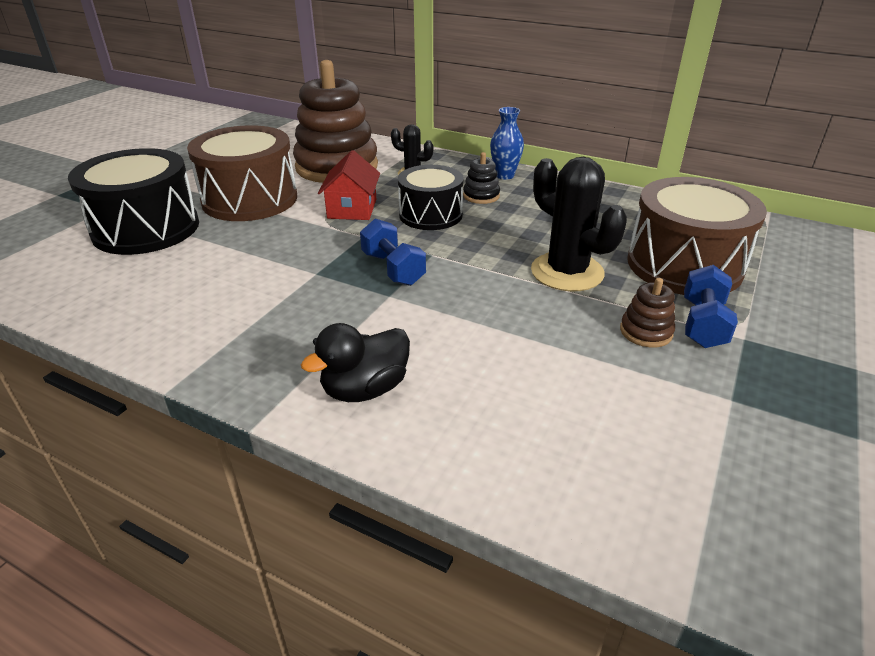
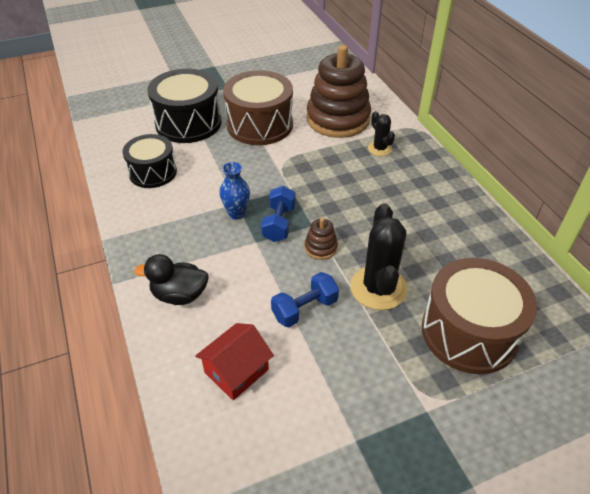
camera: 40 degrees right, 10 degrees up
red house [318,150,380,220] -> red house moved to [195,323,274,400]
black drum [398,165,464,230] -> black drum moved to [122,134,177,188]
black stacking toy [463,152,500,204] -> none
blue vase [490,107,524,180] -> blue vase moved to [219,162,250,220]
brown stacking toy [620,278,675,347] -> brown stacking toy moved to [305,218,338,260]
blue dumbbell [684,265,738,348] -> blue dumbbell moved to [271,272,339,327]

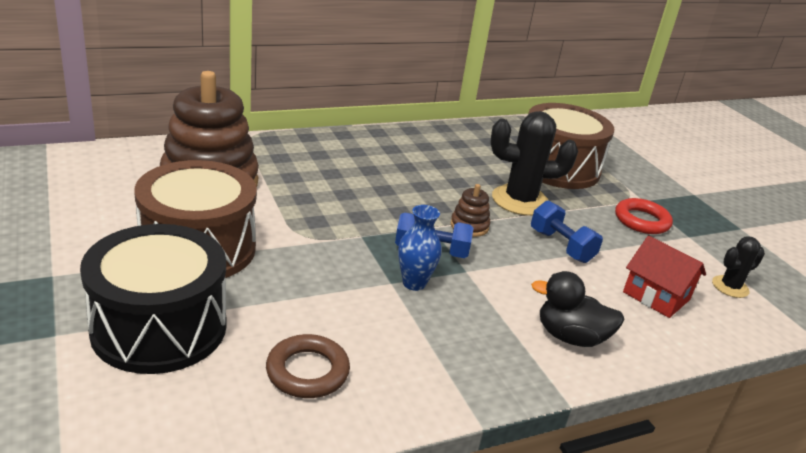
camera: 95 degrees left, 15 degrees down
black drum [122,134,177,188] -> brown ring [266,334,350,398]
black duck [134,254,209,305] -> black duck turned 105 degrees clockwise [531,271,625,347]
black cactus [368,111,395,156] -> black cactus moved to [712,237,765,298]
none -> red ring [615,198,673,234]

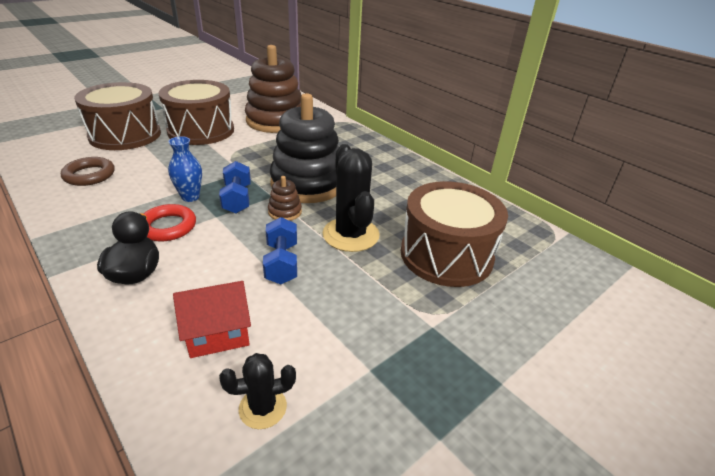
camera: 75 degrees right, 5 degrees up
black drum [80,224,227,374] -> brown drum [74,82,161,150]
blue dumbbell [531,200,603,263] -> blue dumbbell turned 45 degrees counterclockwise [263,217,297,284]
red ring [615,198,673,234] -> red ring moved to [143,204,196,241]
red house [623,235,706,318] -> red house turned 45 degrees clockwise [173,281,251,358]
black cactus [712,237,765,298] -> black cactus turned 60 degrees counterclockwise [219,353,296,429]
none -> black stacking toy [270,93,339,203]

